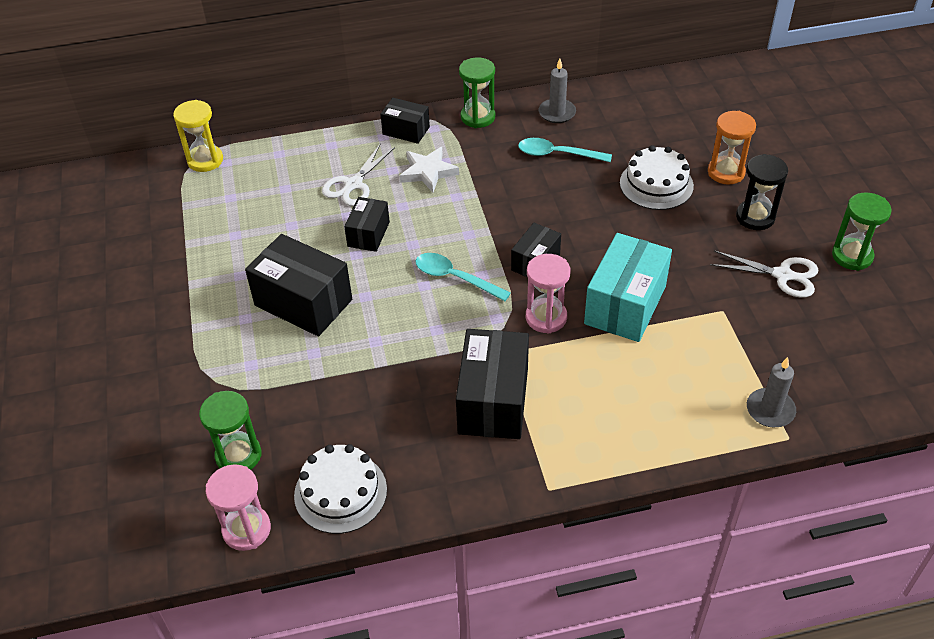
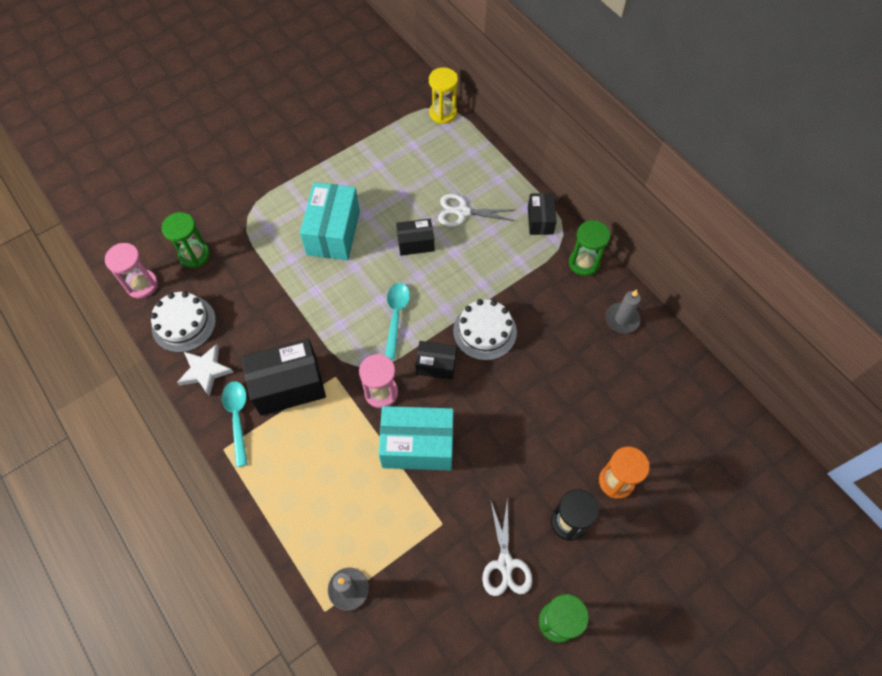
camera: 65 degrees right, 15 degrees up
black box [245,234,352,336] -> turquoise box [300,182,360,260]
white star [400,147,459,192] -> white star moved to [177,344,234,397]
turquoise spoon [518,138,612,162] -> turquoise spoon moved to [222,381,248,467]
white cake [620,145,694,210] -> white cake moved to [453,299,517,361]

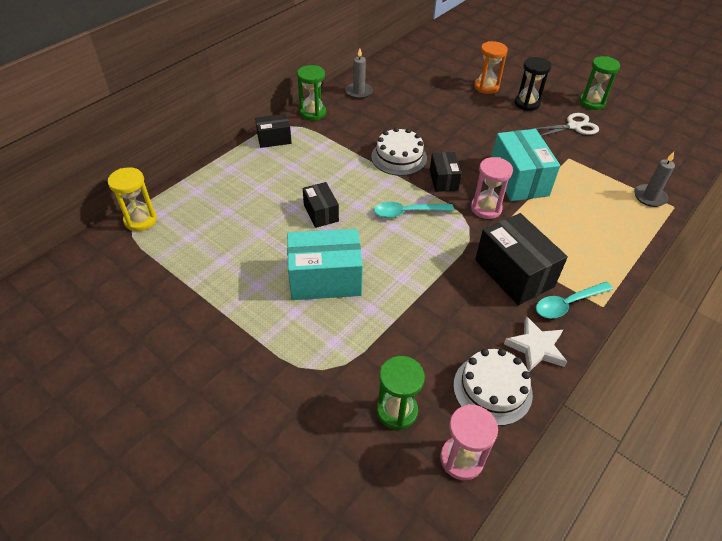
camera: 105 degrees left, 15 degrees down
white scissors [438,194,515,227] -> none

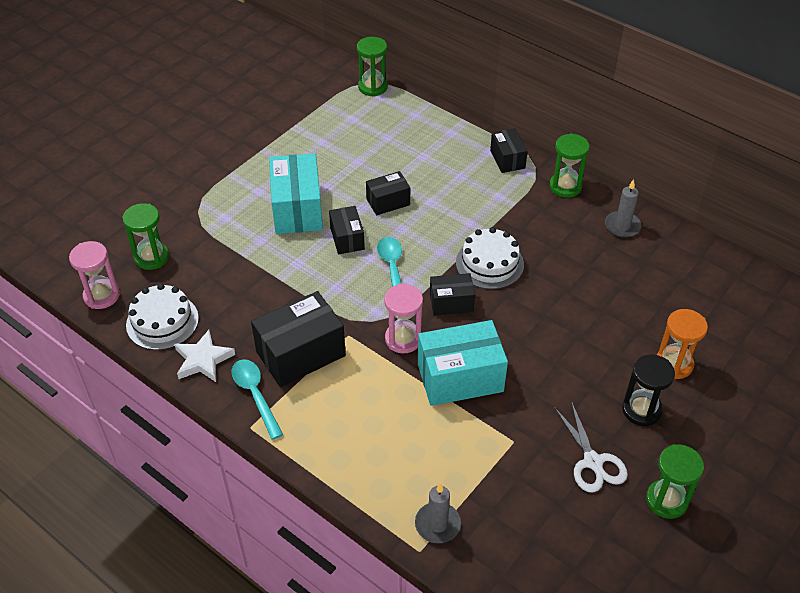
camera: 90 degrees right, 0 degrees up
yellow hourglass [108,167,157,231] -> green hourglass [357,37,388,97]
none -> black box [329,206,365,254]

